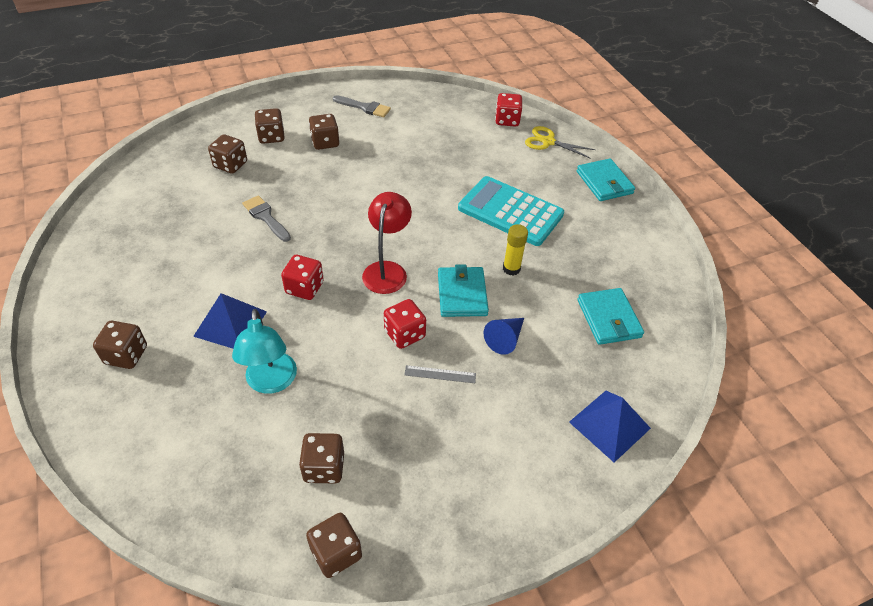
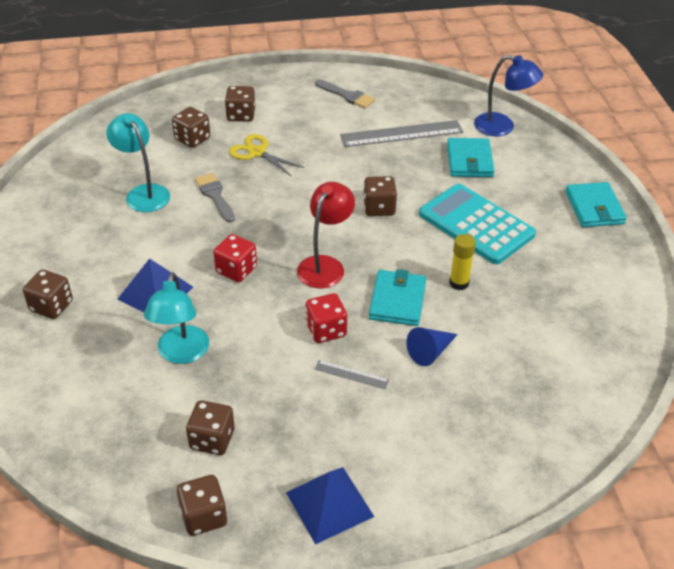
camera: 15 degrees right, 5 degrees down
brown dice [309,114,339,150] -> brown dice moved to [363,176,397,216]
red dice [495,93,522,127] -> blue lamp [474,55,543,136]
yellow scissors [525,126,596,159] -> yellow scissors moved to [229,134,304,177]
blue pyramid [569,391,651,463] -> blue pyramid moved to [286,467,374,544]
turquoise wallet [578,288,644,345] -> turquoise wallet moved to [447,138,494,177]
none -> turquoise lamp [106,113,170,212]
none -> grey ruler [340,120,463,147]

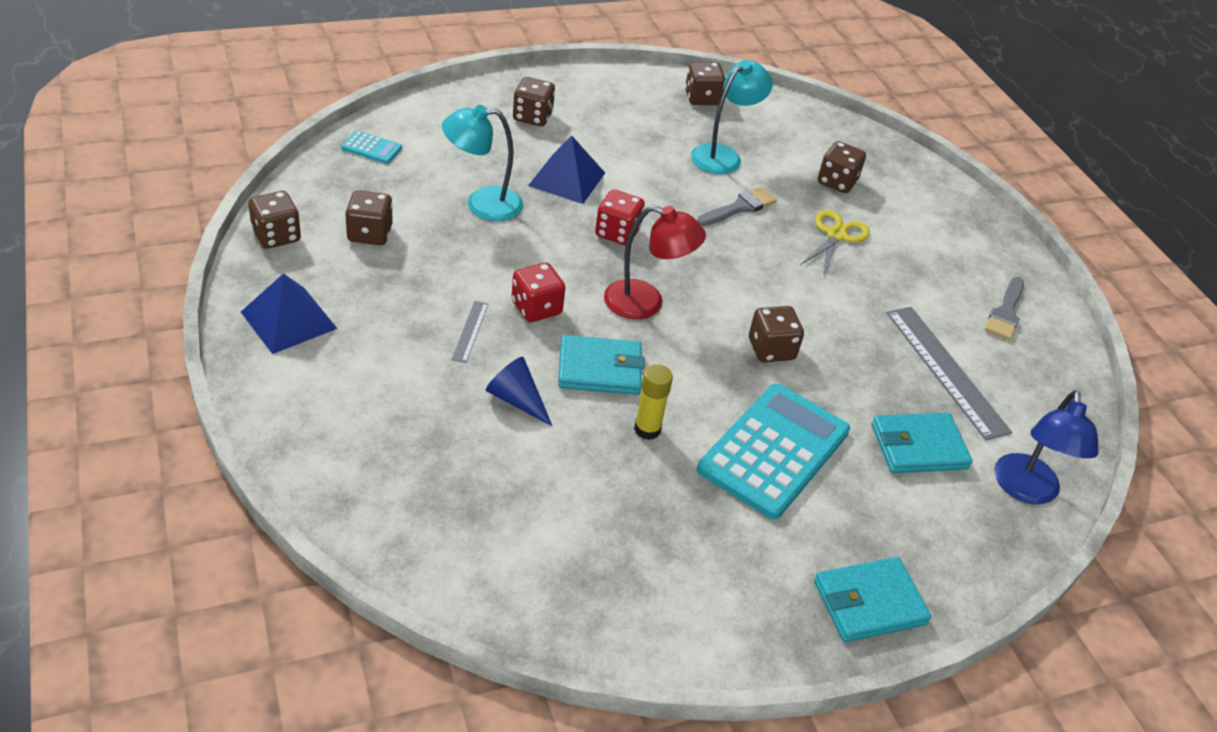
camera: 75 degrees right, 0 degrees up
brown dice [225,86,255,122] -> brown dice moved to [685,62,726,105]
none -> turquoise calculator [341,131,402,164]

